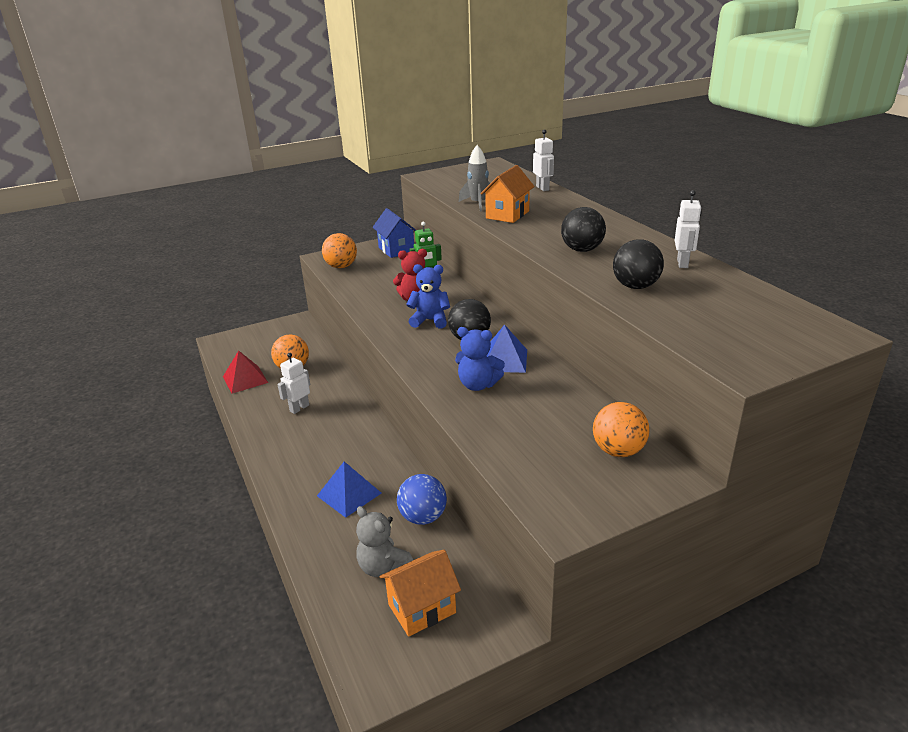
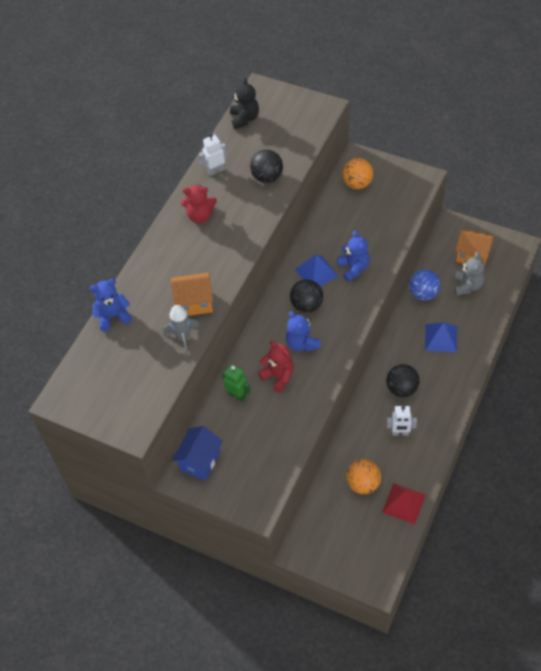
camera: 125 degrees left, 25 degrees up
orange ball [322,233,357,268] -> none
white robot [533,129,554,191] -> blue teddy bear [90,279,132,331]
black ball [561,207,606,252] -> black ball moved to [386,364,420,397]
none -> red teddy bear [181,185,217,223]
none -> black teddy bear [230,78,259,129]

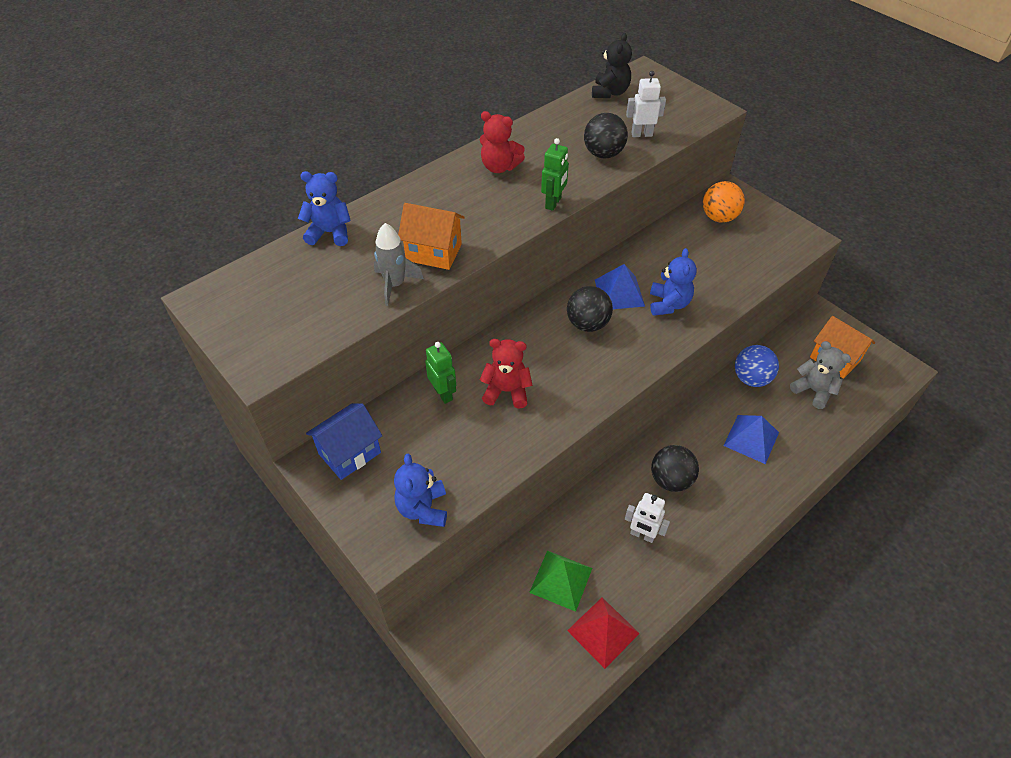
camera: 20 degrees right, 5 degrees down
white robot [199,133,227,176] -> white robot moved to [626,71,666,137]
red teddy bear [258,341,294,393] -> red teddy bear turned 60 degrees counterclockwise [480,339,532,409]
blue teddy bear [286,311,321,352] -> blue teddy bear moved to [394,454,447,527]
orange ball [346,459,381,494] -> green pyramid [529,551,592,612]
grey teddy bear [454,252,485,295] -> grey teddy bear turned 75 degrees counterclockwise [790,341,851,409]
none -> green robot [541,138,569,211]

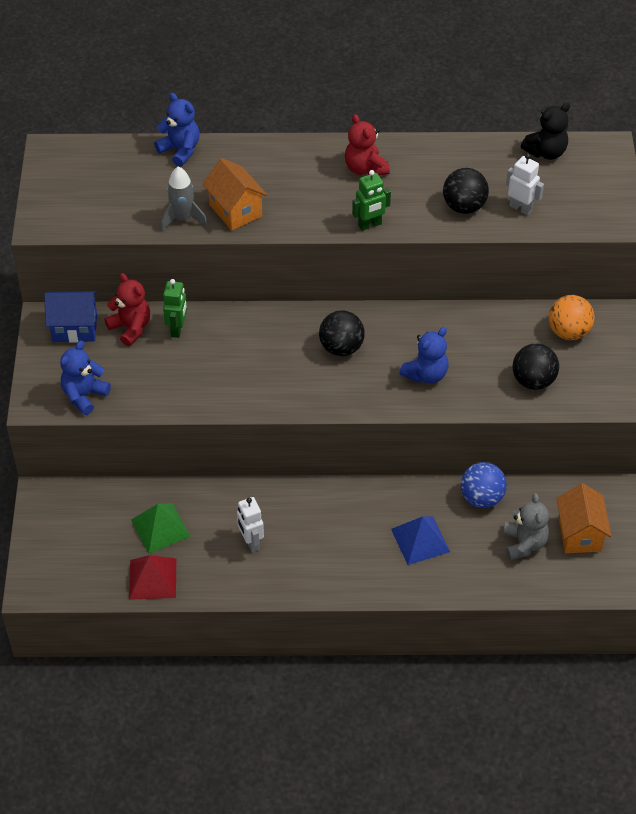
camera: 40 degrees right, 0 degrees up
red teddy bear [480,339,532,409] -> red teddy bear moved to [104,273,150,346]
blue pyramid [595,264,645,309] -> none
black ball [651,445,699,492] -> black ball moved to [513,344,559,390]

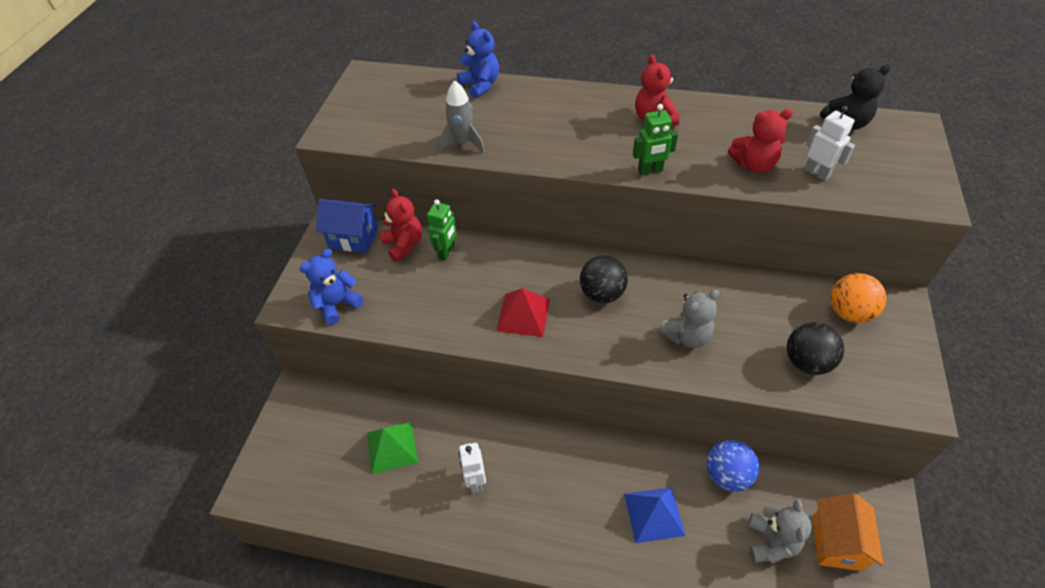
camera: 15 degrees right, 0 degrees up
red pyramid [129,555,176,600] -> red pyramid moved to [496,288,550,337]
orange house [202,158,267,230] -> none
blue teddy bear [400,327,448,383] -> grey teddy bear [658,290,719,348]
black ball [443,168,489,214] -> red teddy bear [728,109,793,173]

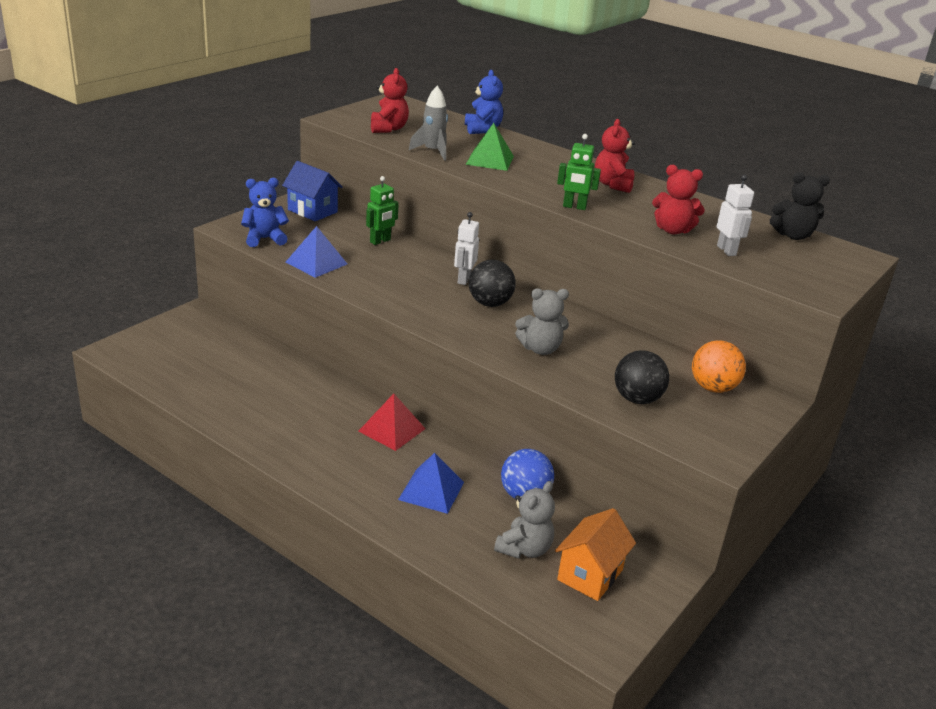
camera: 20 degrees right, 20 degrees down
green pyramid [367,422,418,474] -> green pyramid moved to [466,123,514,171]
red teddy bear [380,189,422,262] -> red teddy bear moved to [371,68,409,133]
white robot [459,443,486,493] -> white robot moved to [454,212,479,285]
red pyramid [496,288,550,337] -> red pyramid moved to [358,393,426,451]
none -> blue pyramid [286,226,347,278]

